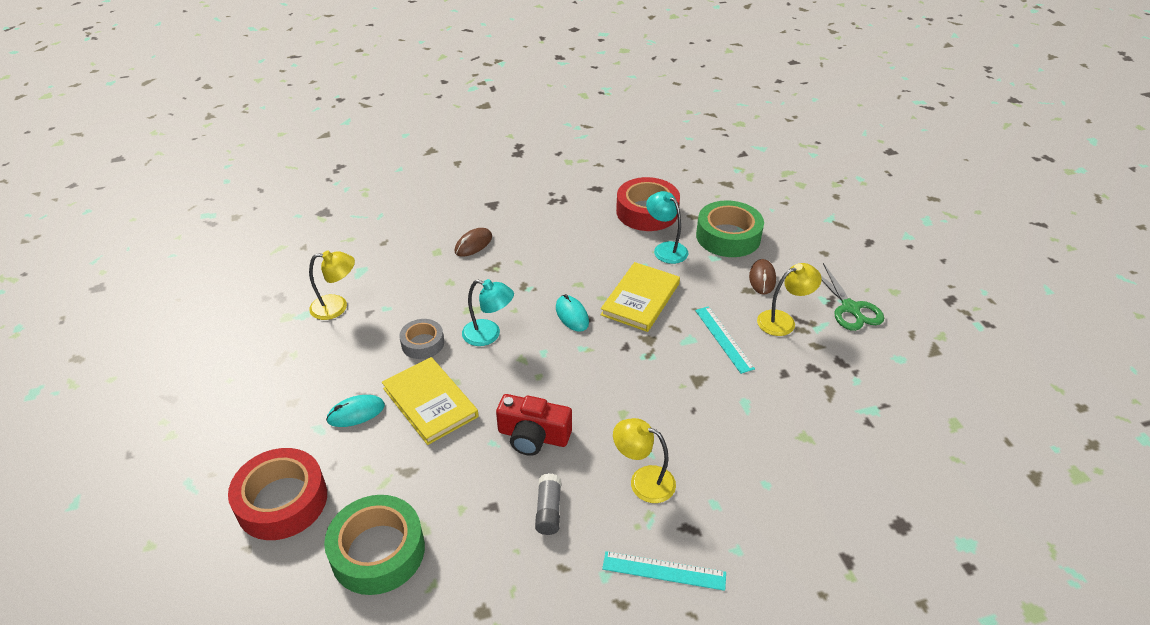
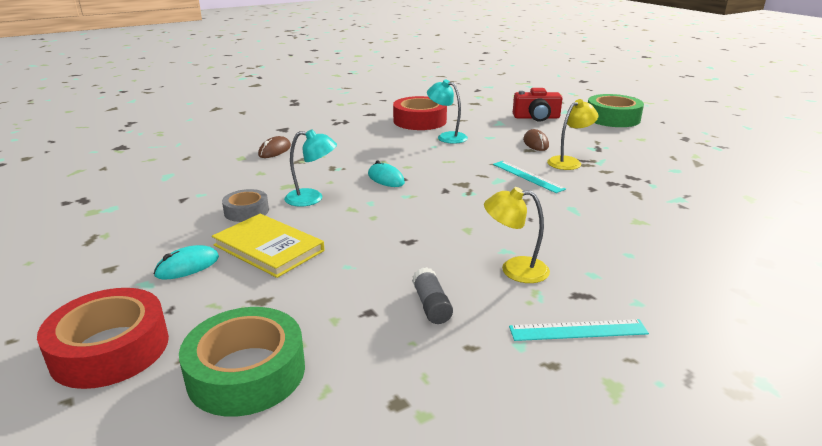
camera: 15 degrees left, 15 degrees down
yellow lamp [309,250,355,320] -> none
red camera [496,394,572,456] -> red camera moved to [513,88,563,122]
yellow book [600,262,680,332] -> none
green tape [696,200,764,257] -> green tape moved to [588,94,644,127]
green scissors [821,263,884,331] -> none

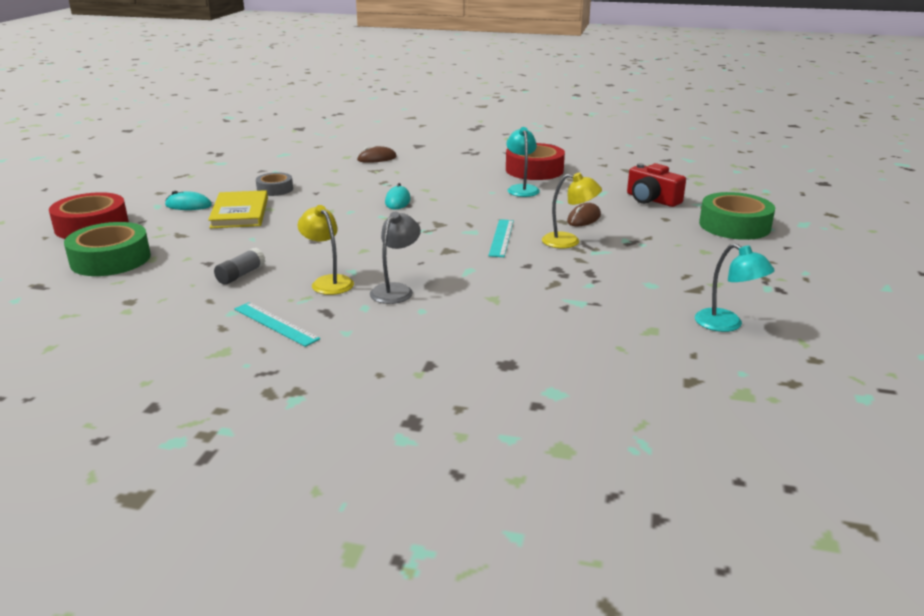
camera: 45 degrees right, 0 degrees up
turquoise lamp [284,129,337,207] -> turquoise lamp moved to [695,243,775,332]
none -> grey lamp [370,212,421,304]

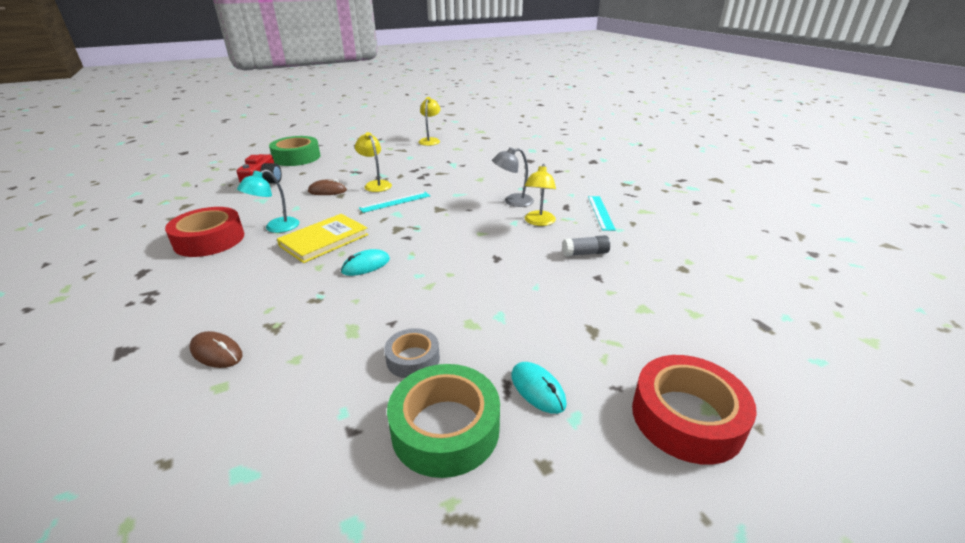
camera: 130 degrees left, 5 degrees up
green tape [64,222,151,276] -> green tape moved to [387,364,500,478]
yellow book [208,190,268,228] -> yellow book moved to [277,214,369,263]
turquoise lamp [695,243,775,332] -> yellow lamp [418,97,441,146]

